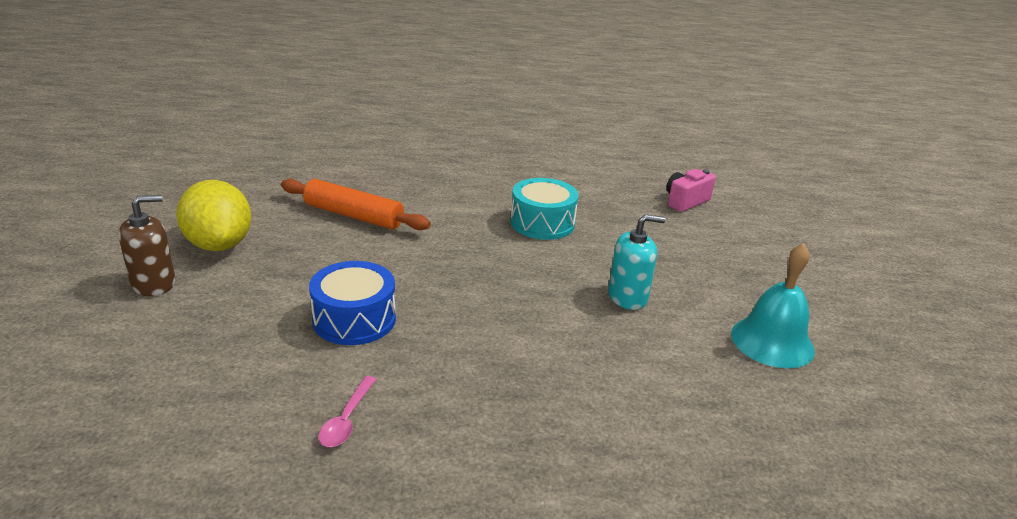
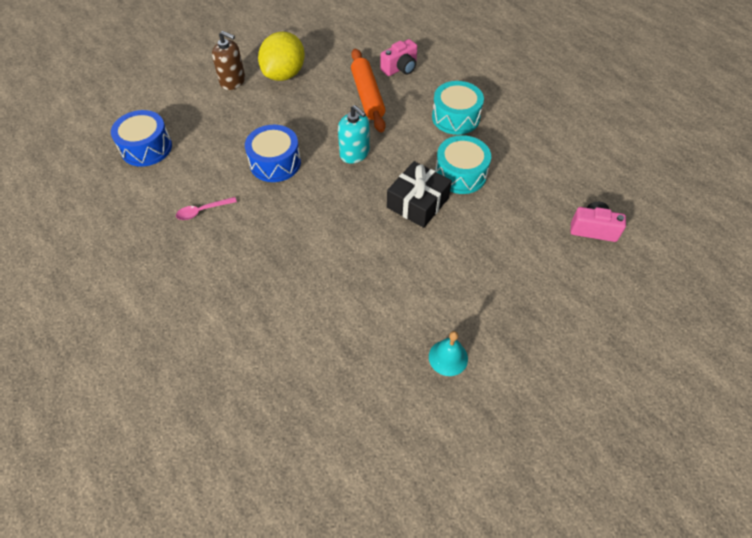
camera: 55 degrees right, 25 degrees up
turquoise soap dispenser [608,214,665,310] -> turquoise soap dispenser moved to [338,105,370,164]
turquoise bell [731,243,815,368] -> turquoise bell [429,331,468,376], size x0.61
none -> blue drum [111,110,172,167]
none -> pink camera [380,39,417,76]
none -> black gift [387,161,452,228]
none -> turquoise drum [432,81,484,135]

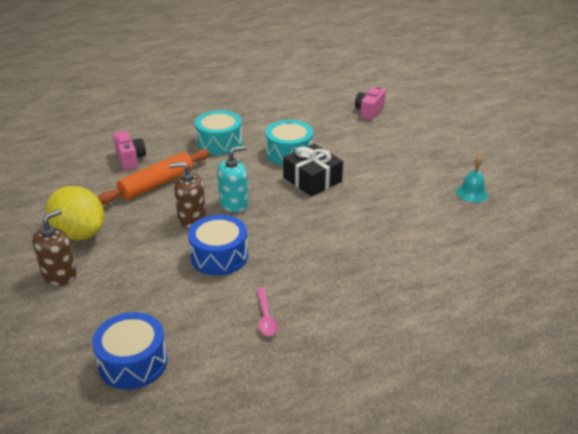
camera: 75 degrees left, 20 degrees down
orange rolling pin [351,49,386,133] -> orange rolling pin turned 45 degrees counterclockwise [98,149,210,204]
none -> brown soap dispenser [169,162,206,228]

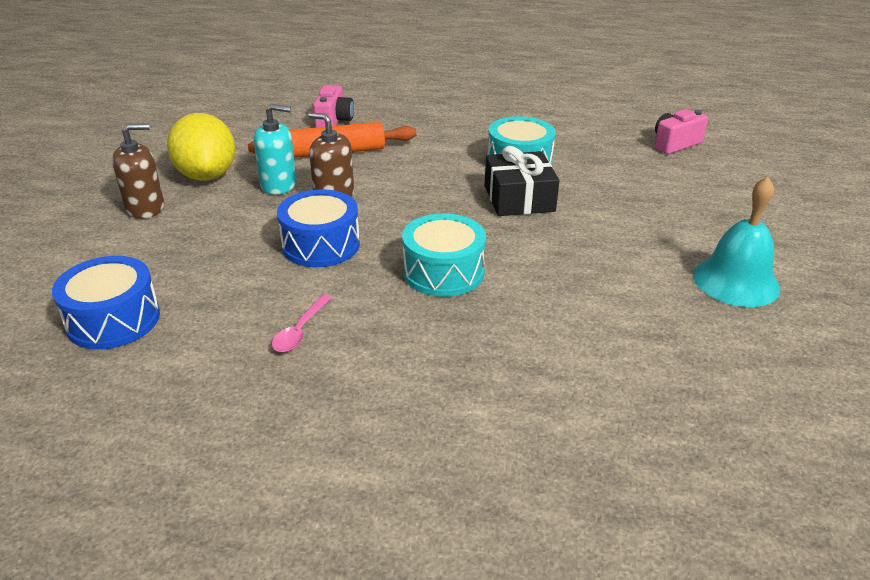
camera: 30 degrees right, 0 degrees up
turquoise drum [195,110,242,155] -> turquoise drum moved to [402,213,486,297]
turquoise soap dispenser [217,146,248,213] -> turquoise soap dispenser moved to [254,104,297,195]
turquoise bell [456,155,488,203] -> turquoise bell [693,177,780,307], size x1.64

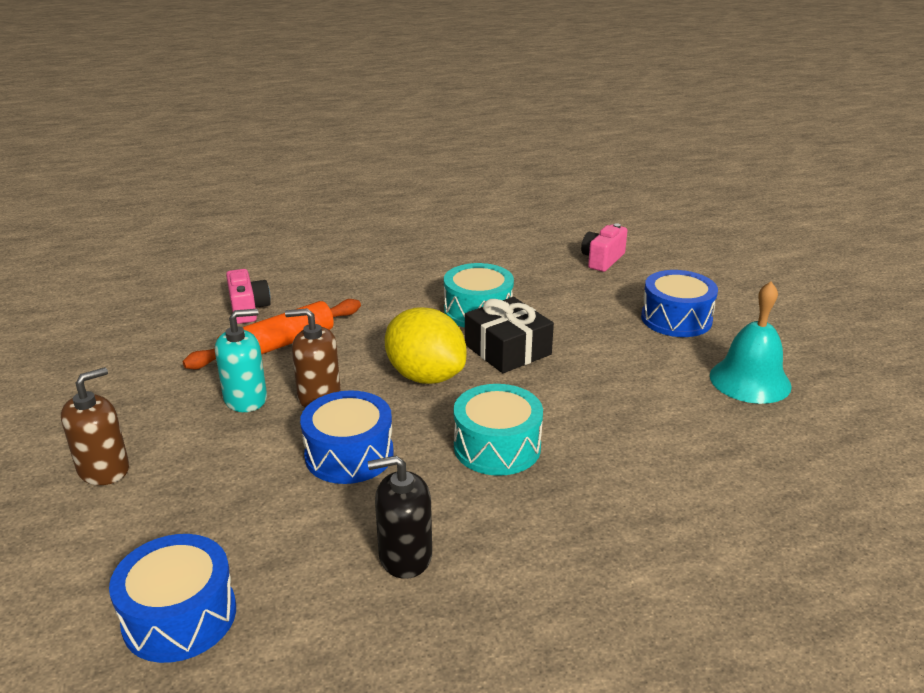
camera: 25 degrees left, 5 degrees down
yellow lemon [167,113,235,181] -> yellow lemon moved to [385,307,466,384]
pink spoon [272,294,333,352] -> black soap dispenser [368,455,432,579]
none -> blue drum [641,270,718,337]

